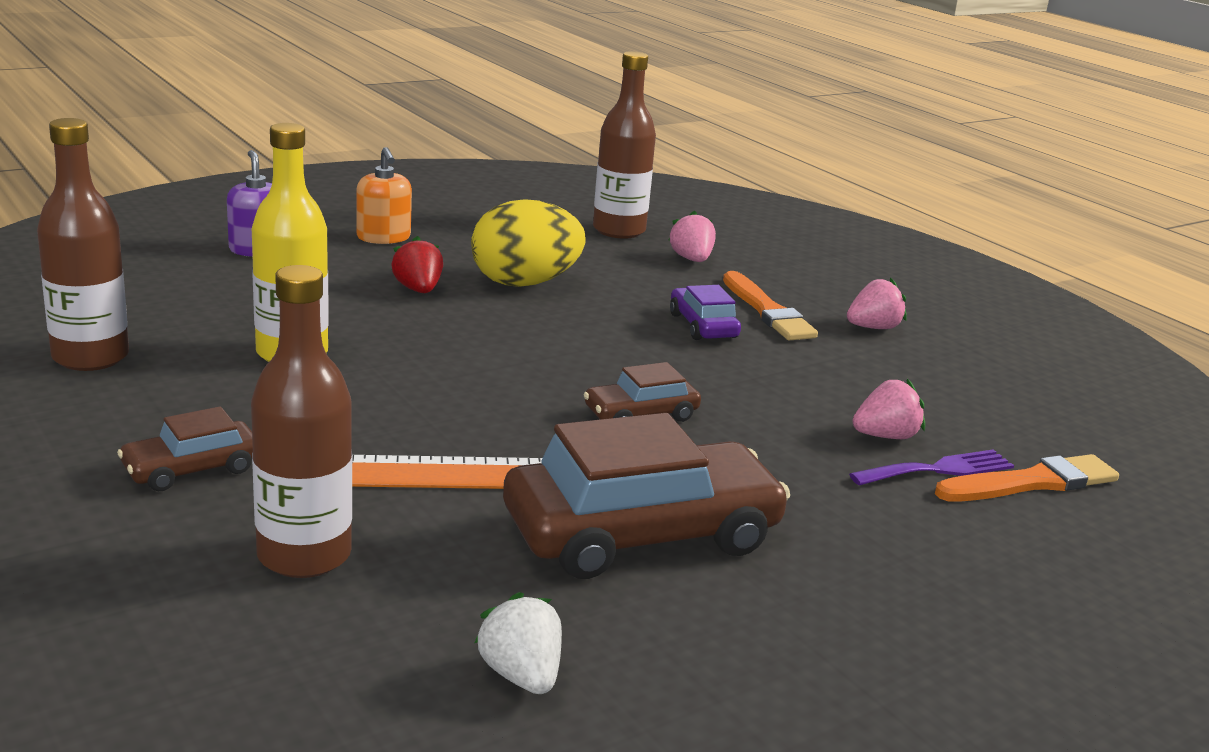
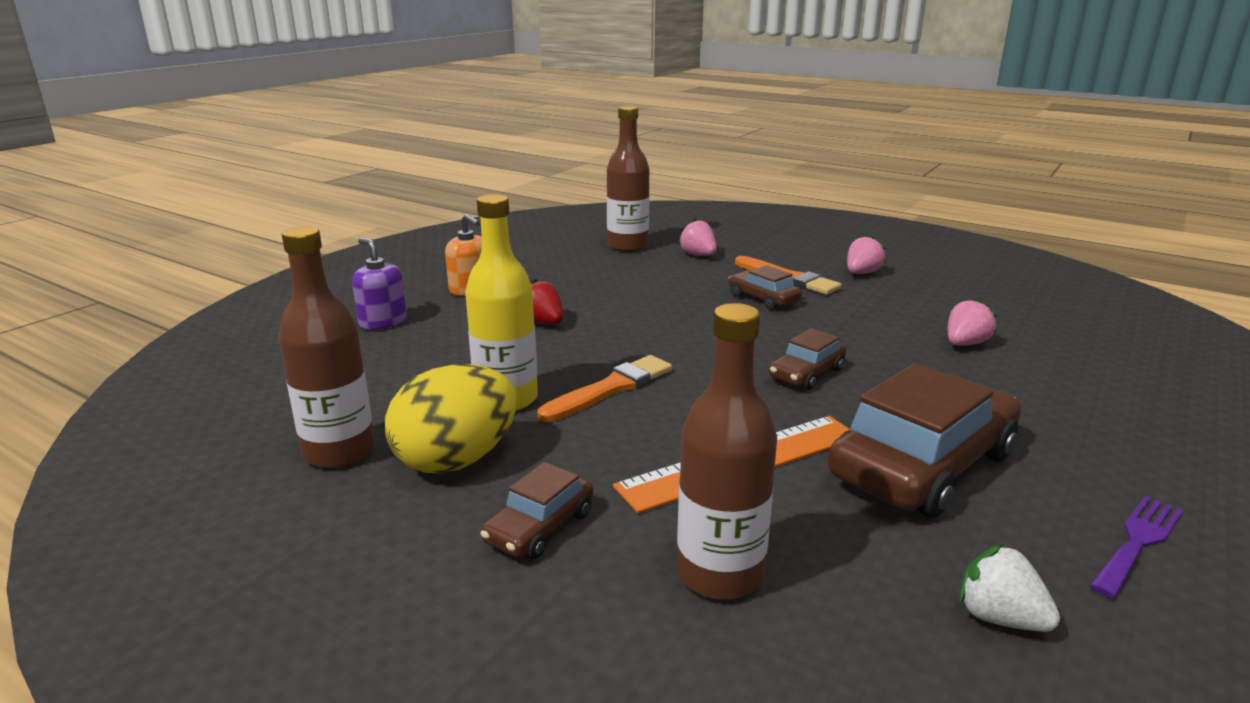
camera: 20 degrees left, 0 degrees up
yellow egg [471,199,586,287] -> yellow egg moved to [385,364,517,474]
purple car [670,285,741,340] -> brown car [729,265,802,310]
purple fork [849,449,1014,486] -> purple fork moved to [1089,496,1183,598]
orange brush [935,454,1119,502] -> orange brush moved to [538,355,672,422]

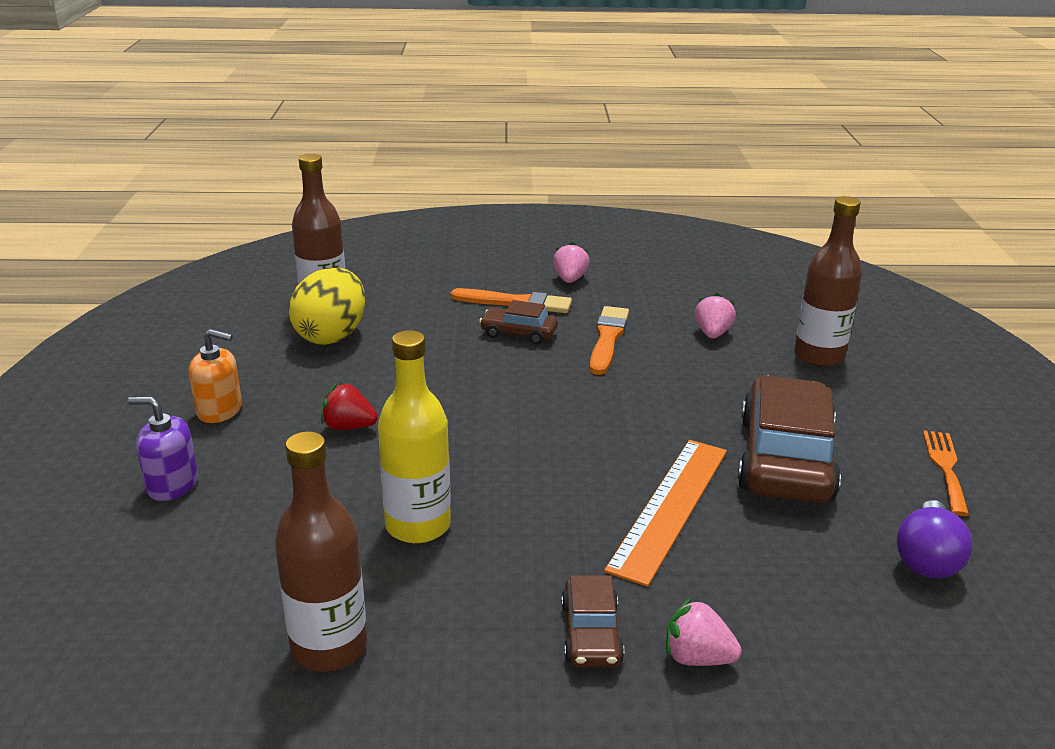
camera: 35 degrees left, 5 degrees up
yellow egg [385,364,517,474] -> yellow egg moved to [289,267,365,345]
orange brush [538,355,672,422] -> orange brush moved to [590,306,629,375]
brown bottle [677,303,777,600] -> brown bottle moved to [794,196,862,367]
pink strawberry [678,218,717,256] -> pink strawberry moved to [666,598,741,666]
brown car [769,328,846,390] -> none
white strawberry [959,544,1060,632] -> purple light bulb [897,500,972,579]
purple fork [1089,496,1183,598] -> orange fork [923,430,969,516]

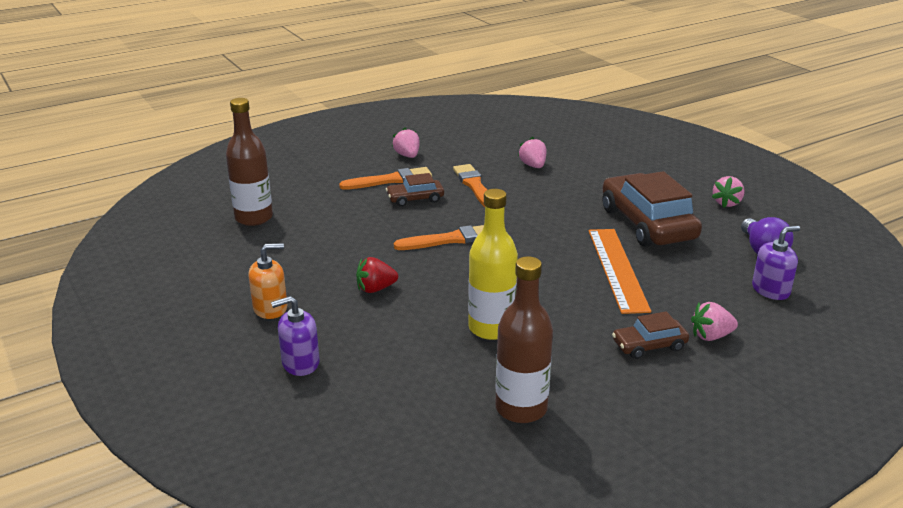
camera: 30 degrees left, 0 degrees up
yellow egg [289,267,365,345] -> none
brown car [561,575,624,667] -> brown car turned 105 degrees clockwise [612,311,689,359]
brown bottle [794,196,862,367] -> none
orange fork [923,430,969,516] -> pink strawberry [712,176,745,208]
none -> orange brush [394,225,484,250]
none -> purple soap dispenser [752,226,800,300]

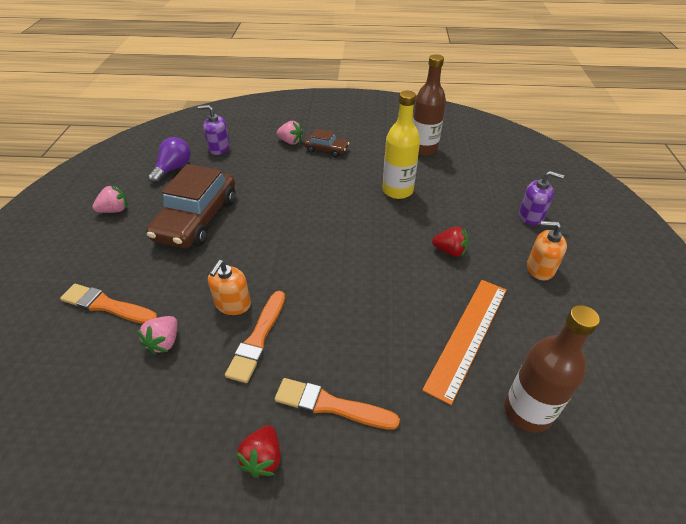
camera: 145 degrees left, 15 degrees up
brown car [386,173,444,207] -> none
pink strawberry [392,128,420,158] -> red strawberry [236,425,281,478]
orange brush [394,225,484,250] -> orange brush moved to [60,284,158,324]
orange ruler [589,229,651,314] -> orange ruler moved to [422,280,507,405]
none -> orange soap dispenser [208,260,251,315]

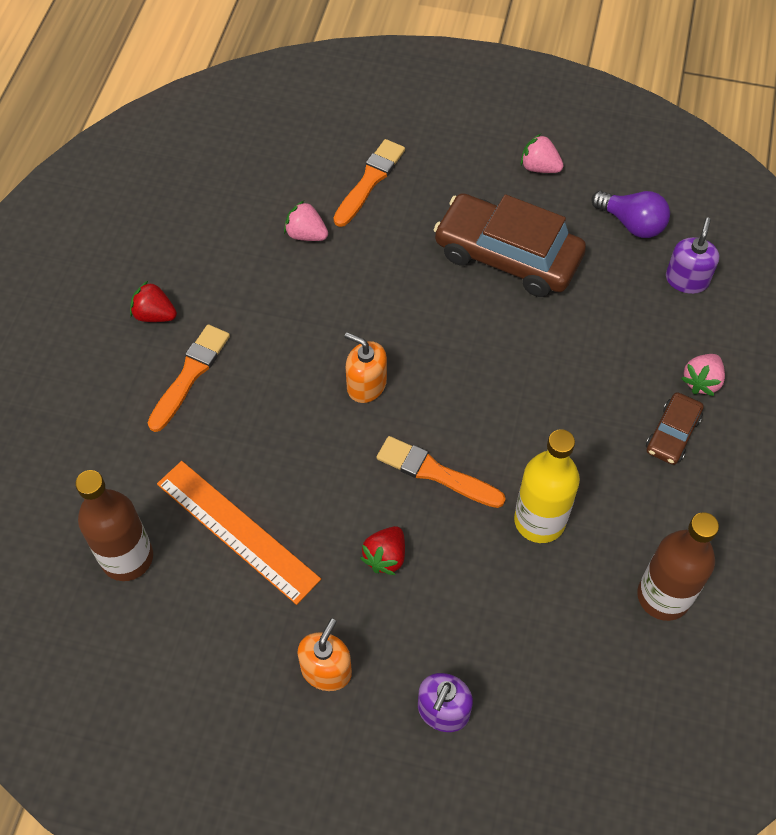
camera: 100 degrees right, 15 degrees up
pink strawberry [92,185,128,213] -> pink strawberry turned 135 degrees clockwise [521,134,564,173]
orange soap dispenser [208,260,251,315] -> orange soap dispenser moved to [344,332,387,403]
orange brush [225,291,285,383] -> orange brush moved to [377,436,506,508]

